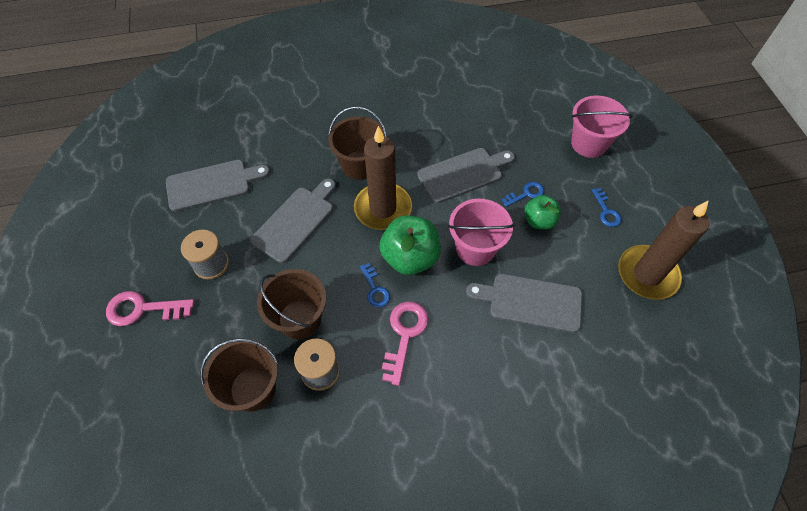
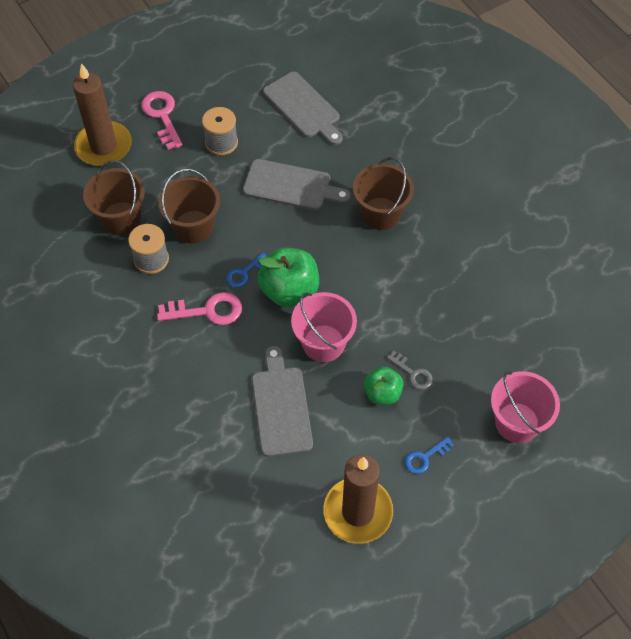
camera: 70 degrees right, 0 degrees up
brown candle [354,126,412,230] -> brown candle moved to [73,63,132,166]
grey cutting board [417,148,515,203] -> none
blue key [502,182,544,207] -> grey key [387,351,433,390]

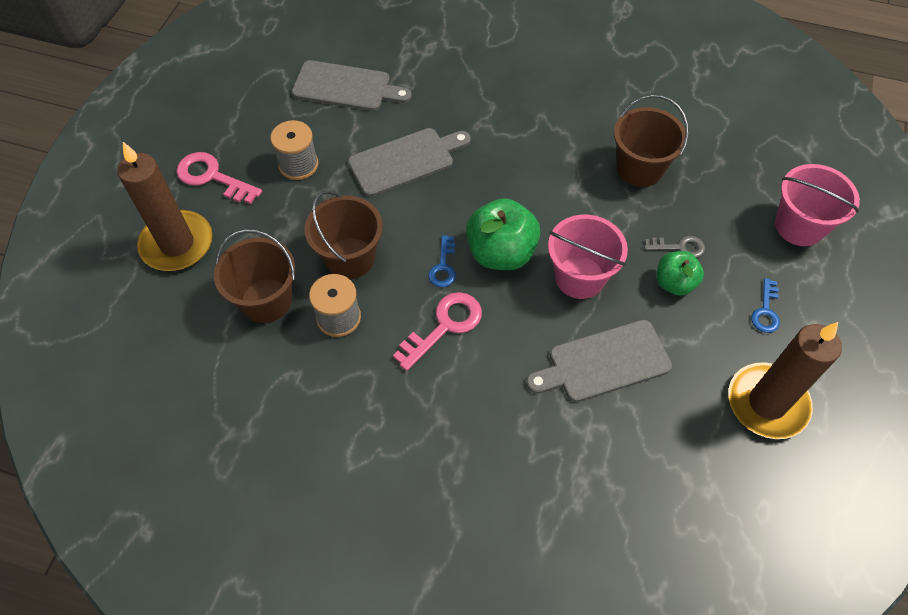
camera: 40 degrees left, 0 degrees up
grey cutting board [252,346,313,457] -> grey cutting board turned 60 degrees counterclockwise [526,320,672,402]
brown bucket [353,157,414,230] -> brown bucket moved to [614,95,689,187]

